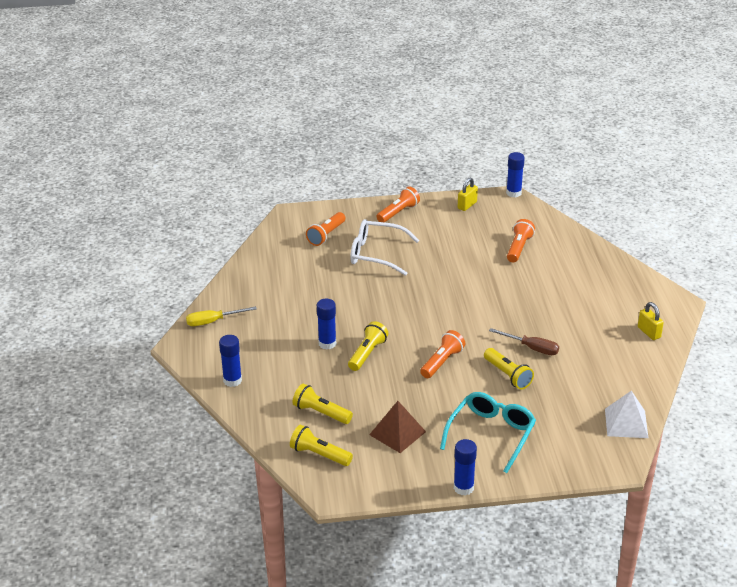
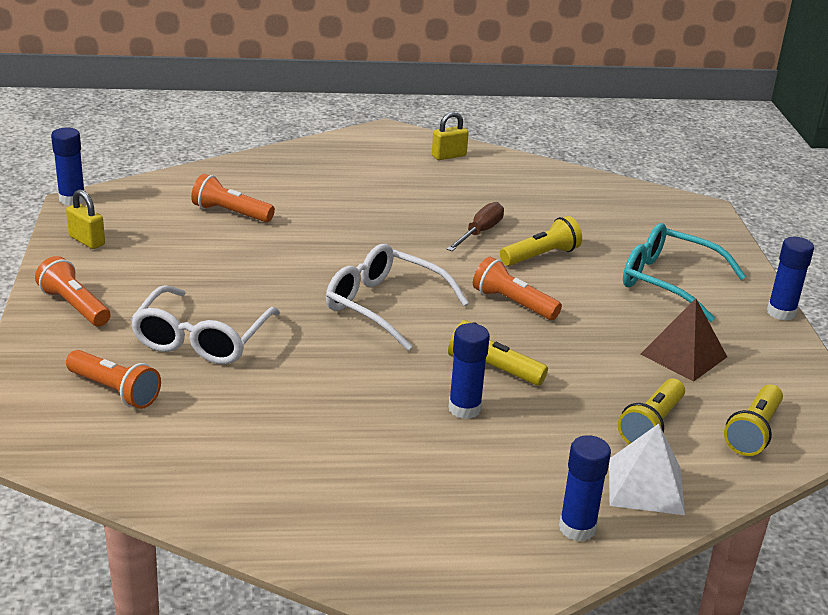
camera: 90 degrees left, 5 degrees down
yellow screwdriver [186,306,257,326] -> none
white pyramid [605,391,648,438] -> white pyramid moved to [609,424,685,515]
none -> white glasses [326,244,469,351]

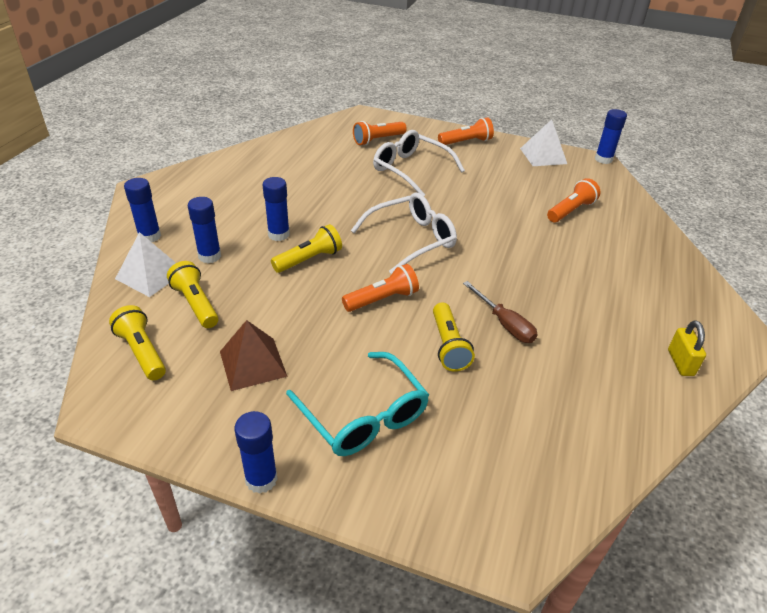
camera: 115 degrees right, 10 degrees up
yellow padlock [66,189,105,249] -> white pyramid [520,119,567,166]
turquoise glasses [623,223,746,322] -> turquoise glasses turned 90 degrees clockwise [286,352,429,456]
none -> blue glue stick [188,197,221,263]

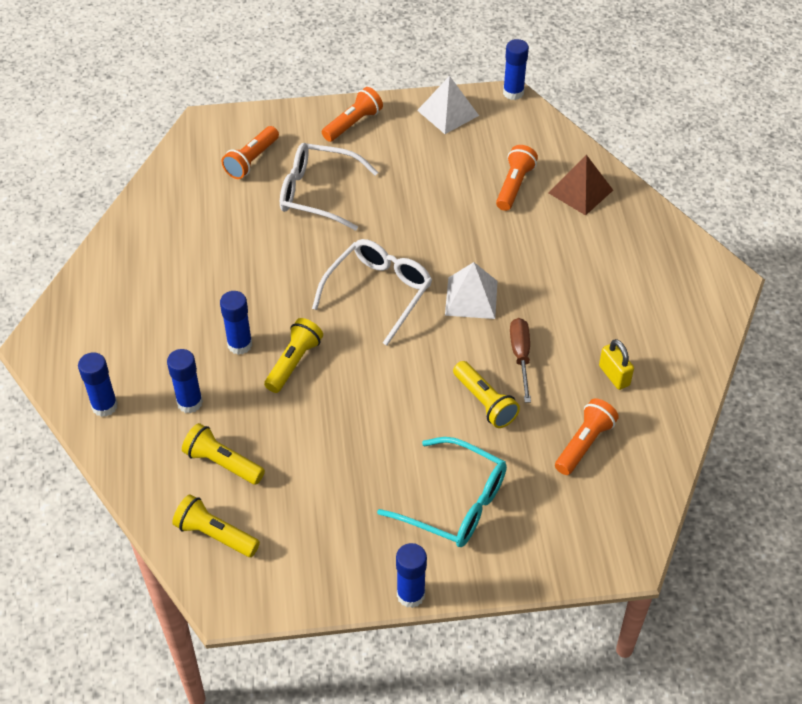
camera: 25 degrees left, 10 degrees up
white pyramid [115,232,176,297] -> white pyramid moved to [445,262,498,319]
brown pyramid [220,320,288,391] -> brown pyramid moved to [549,155,613,215]
orange flashlight [342,264,419,312] -> orange flashlight moved to [555,398,619,475]
brown screwdriver [463,281,537,343] -> brown screwdriver turned 120 degrees counterclockwise [510,318,531,403]
yellow padlock [668,320,706,376] -> yellow padlock moved to [599,339,634,390]

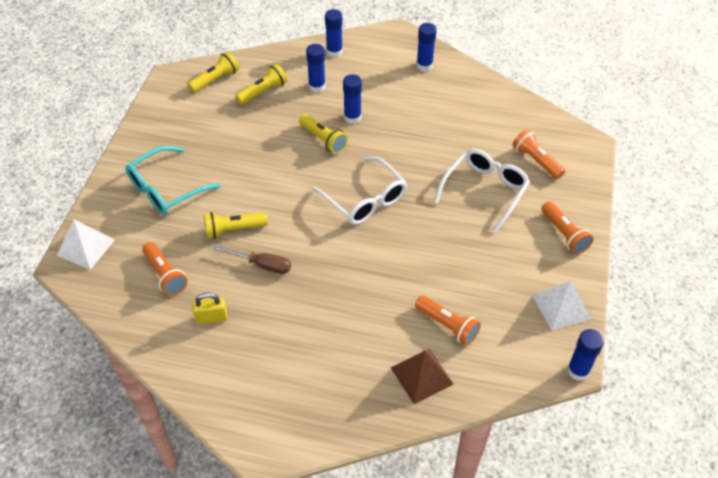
camera: 110 degrees right, 0 degrees up
blue glue stick [396,543,427,608] -> blue glue stick moved to [417,23,437,71]
white pyramid [445,262,498,319] -> white pyramid moved to [56,220,115,270]

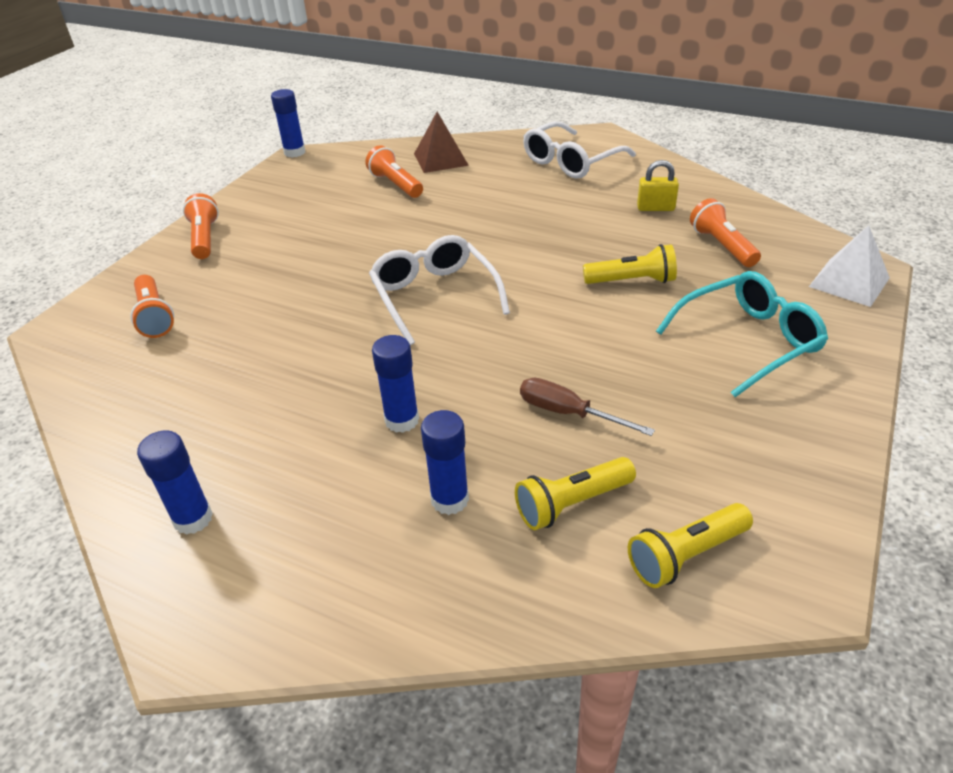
camera: 165 degrees left, 10 degrees down
brown screwdriver [213,246,291,274] -> brown screwdriver moved to [520,378,655,436]
yellow flashlight [299,114,348,154] -> none
blue glue stick [325,9,343,57] -> none
white glasses [434,149,530,233] -> white glasses moved to [523,121,636,179]
white pyramid [533,280,591,331] -> none

